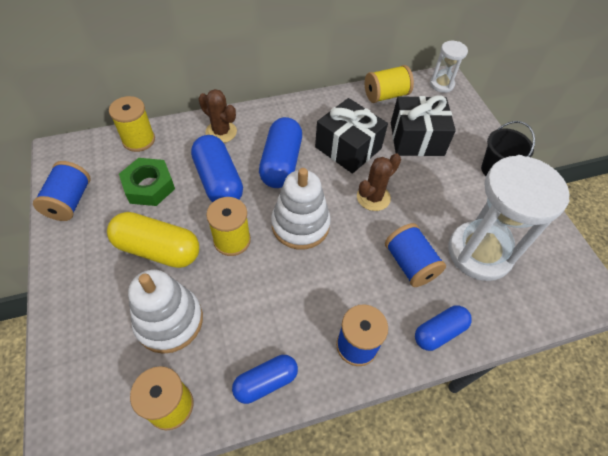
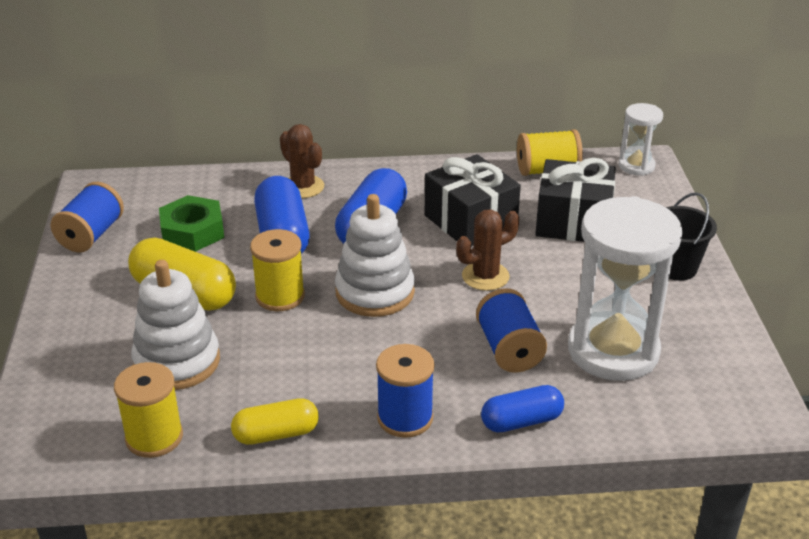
camera: 15 degrees right, 20 degrees down
yellow spool [109,96,155,152] -> none
blue capsule [232,355,298,404] -> yellow capsule [231,398,319,445]

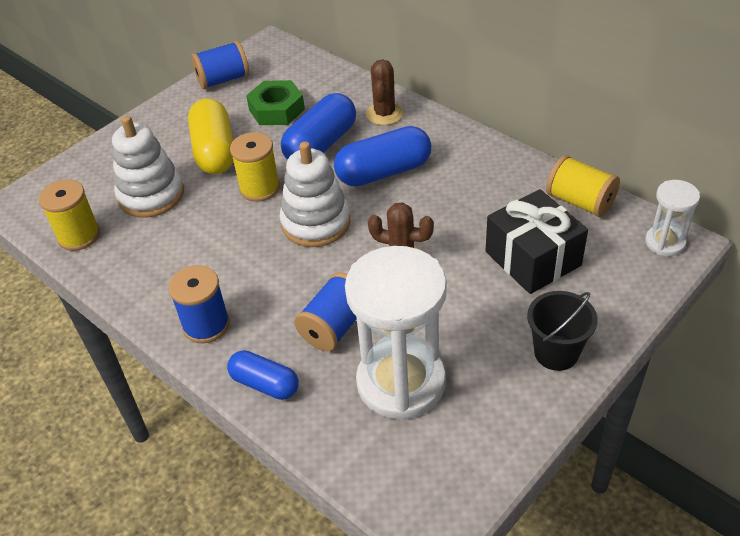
camera: 50 degrees right, 10 degrees up
yellow capsule [231,398,319,445] -> none
black gift [425,154,521,246] -> none

